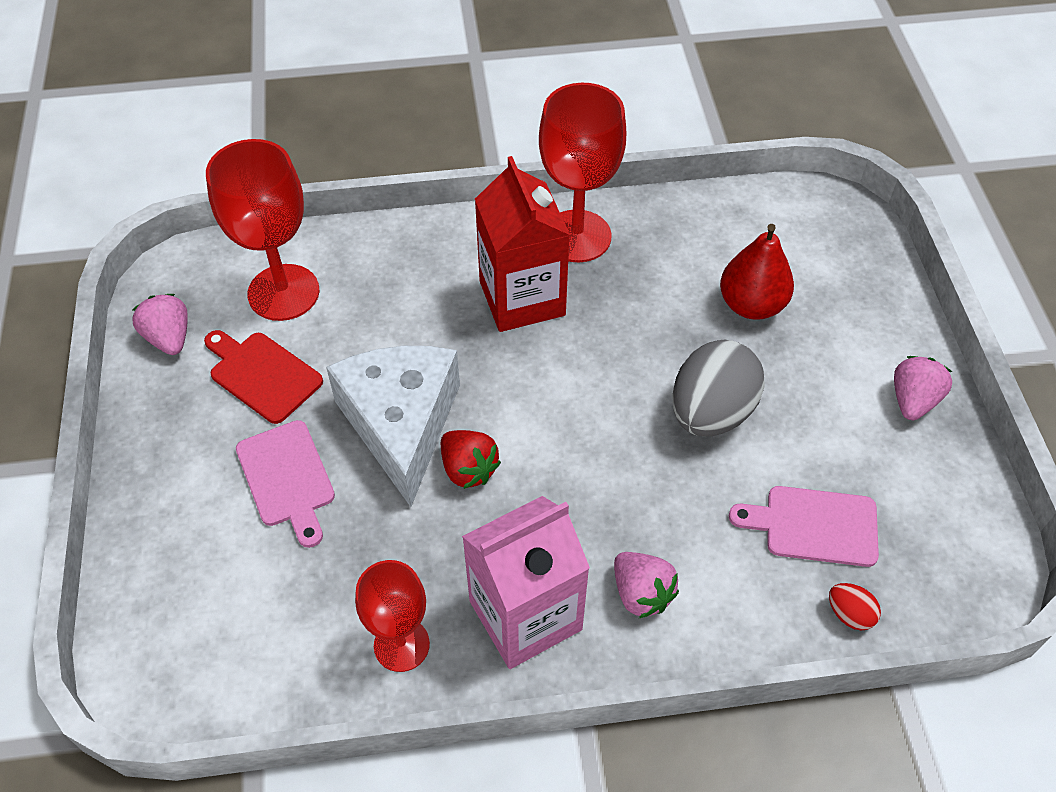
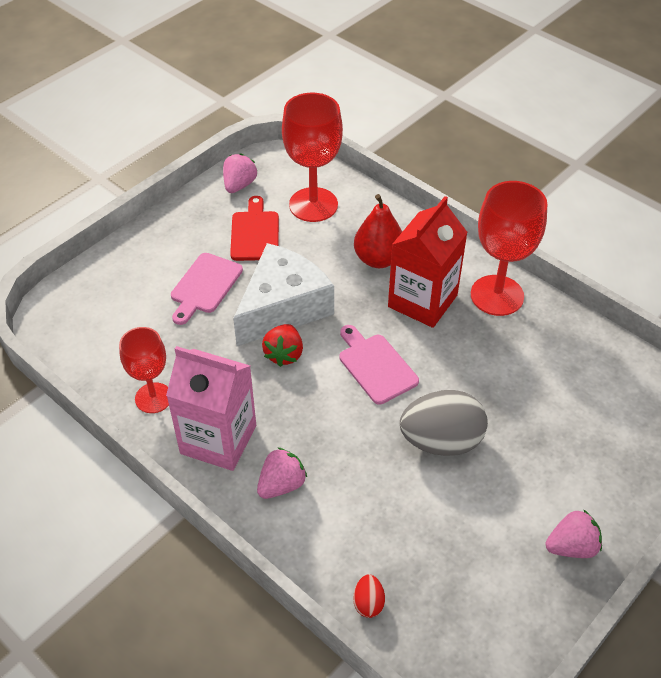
camera: 50 degrees right, 5 degrees down
pink strawberry [614,552,679,618] -> pink strawberry turned 150 degrees counterclockwise [257,447,307,499]
red pear [720,224,794,320] -> red pear moved to [354,194,402,268]
pink cutting board [729,486,879,567] -> pink cutting board moved to [339,325,419,405]

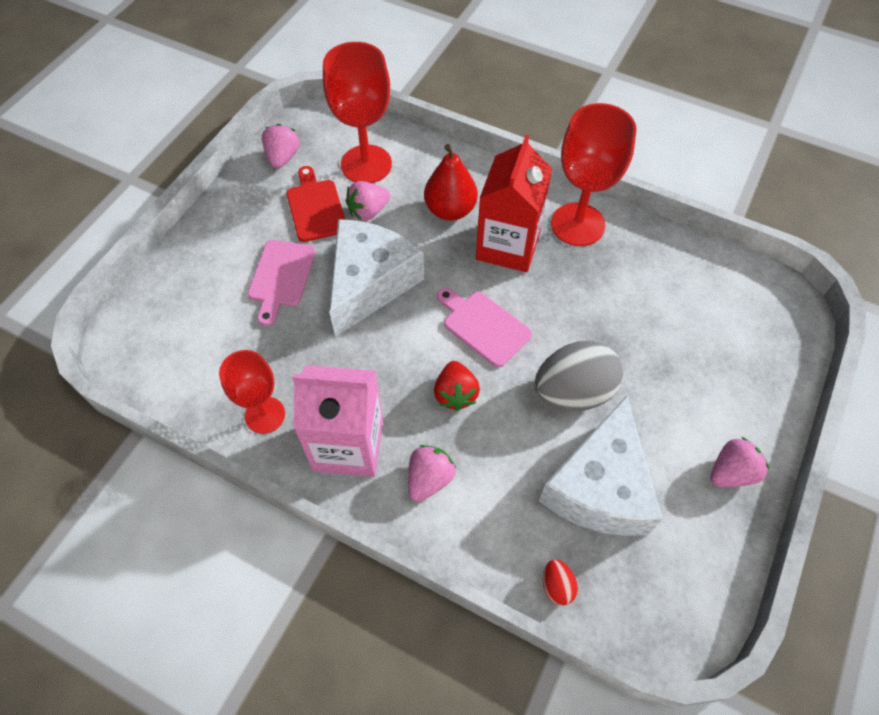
camera: 15 degrees left, 10 degrees up
red strawberry [262,324,303,367] -> red strawberry moved to [434,361,480,411]
none -> pink strawberry [346,181,390,221]
none -> white cheese [539,395,662,536]

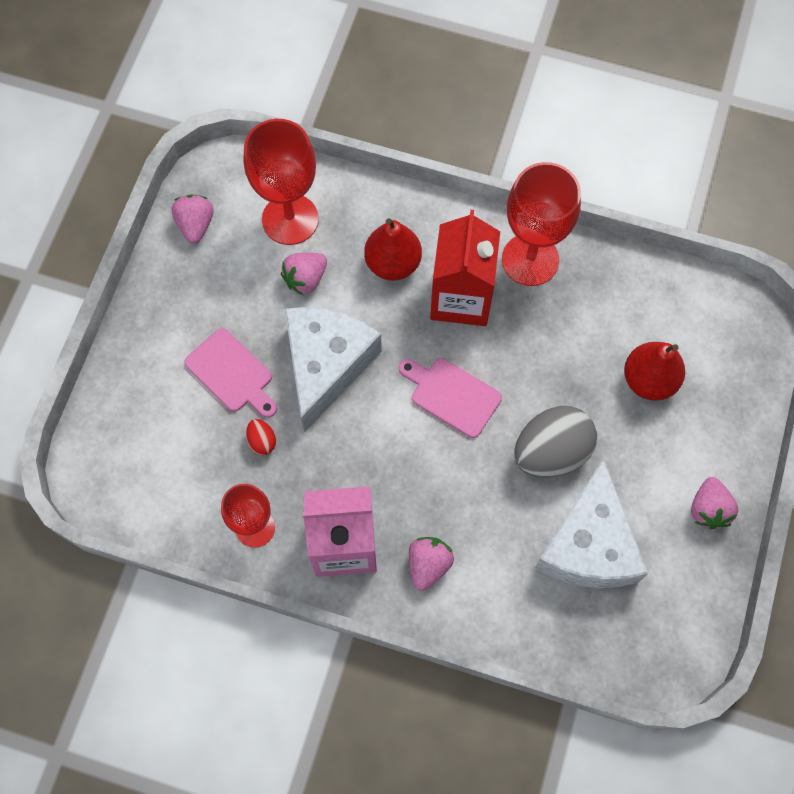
camera: 10 degrees left, 10 degrees up
pink cutting board [248,240,316,326] -> pink cutting board turned 45 degrees counterclockwise [184,328,277,418]
red cutting board [287,166,346,242] -> none
red strawberry [434,361,480,411] -> none
red egg [543,559,578,605] -> red egg moved to [246,419,276,455]
pink strawberry [710,437,769,487] -> pink strawberry turned 135 degrees clockwise [691,477,738,529]
none -> red pear [624,342,685,401]

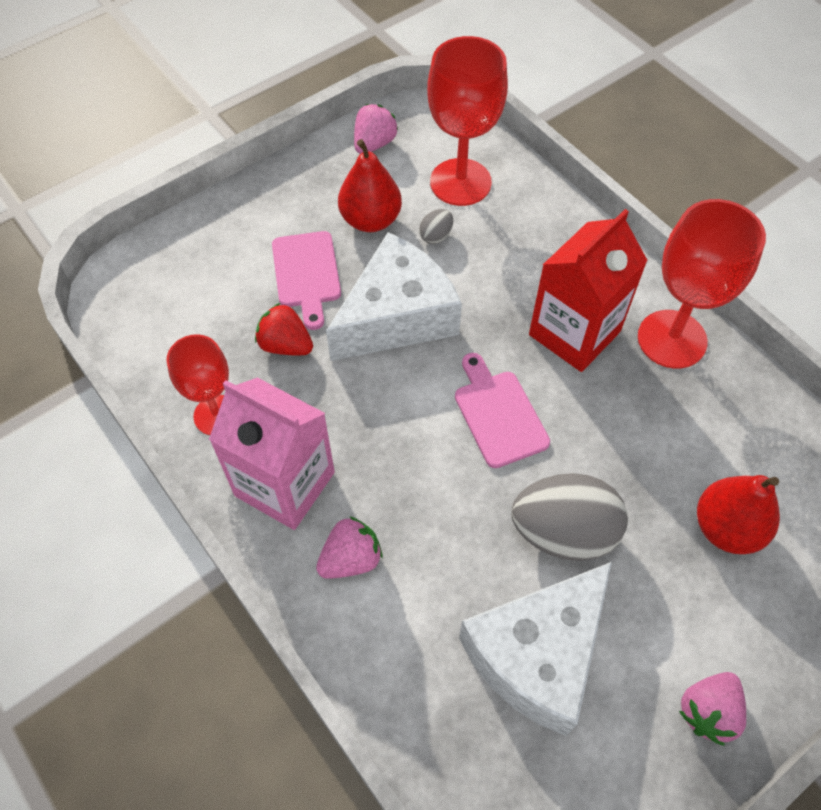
camera: 35 degrees right, 10 degrees down
red egg [246,419,276,455] -> red strawberry [255,303,313,355]
pink strawberry [281,253,327,296] -> grey egg [419,209,453,244]
red pear [364,218,422,281] -> red pear moved to [338,139,402,232]

